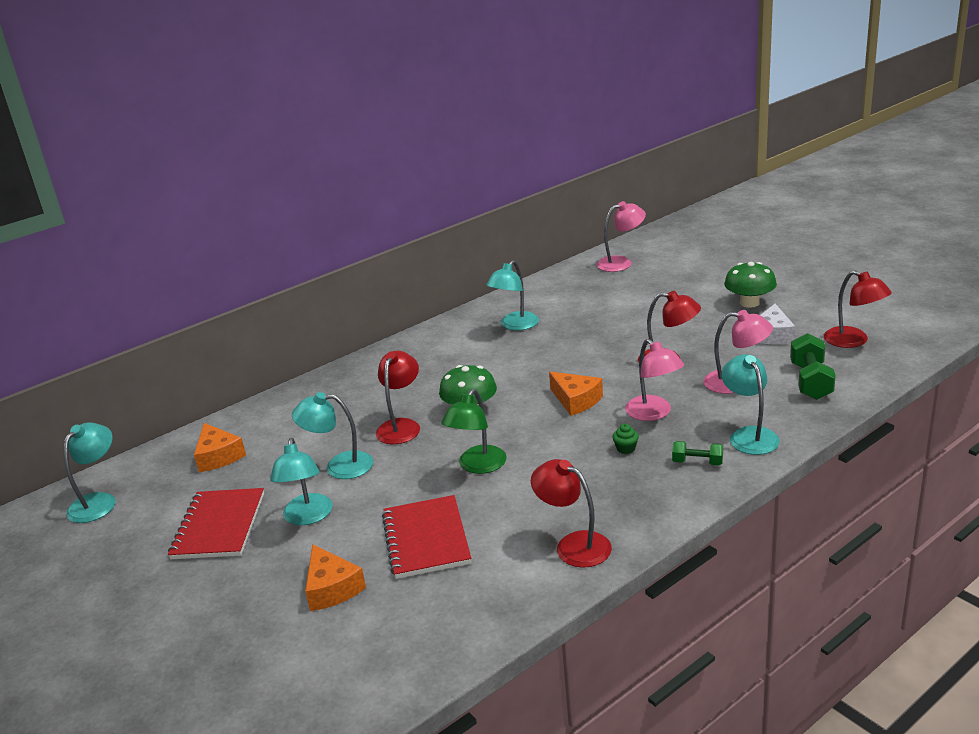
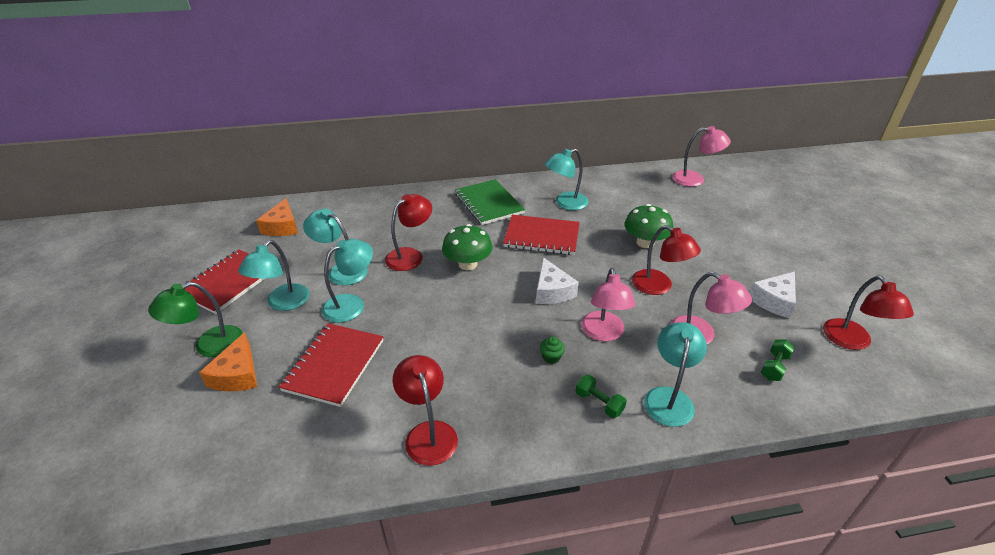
camera: 25 degrees right, 10 degrees up
turquoise lamp [64,423,116,523] -> turquoise lamp moved to [322,239,373,323]
green lamp [441,389,507,474] -> green lamp moved to [148,282,243,357]
orange cheese [549,372,603,416] -> white cheese [536,257,579,304]
green mushroom [724,262,777,308] -> green mushroom moved to [624,204,673,248]
green dumbbell [790,333,836,400] -> green dumbbell [761,340,795,381], size x0.58
none -> green notebook [455,179,525,225]
none -> red notebook [503,215,580,255]

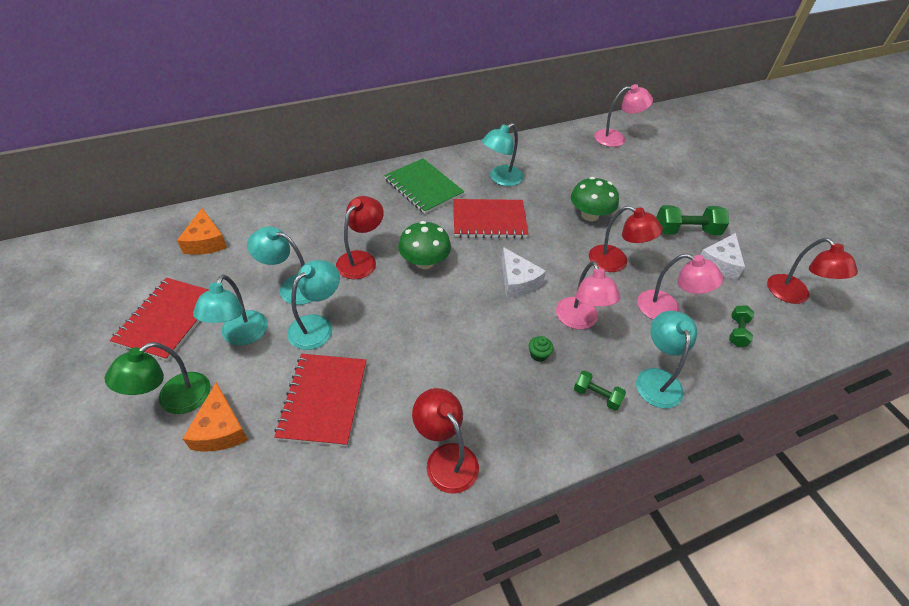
camera: 15 degrees left, 10 degrees up
none -> green dumbbell [656,205,729,235]

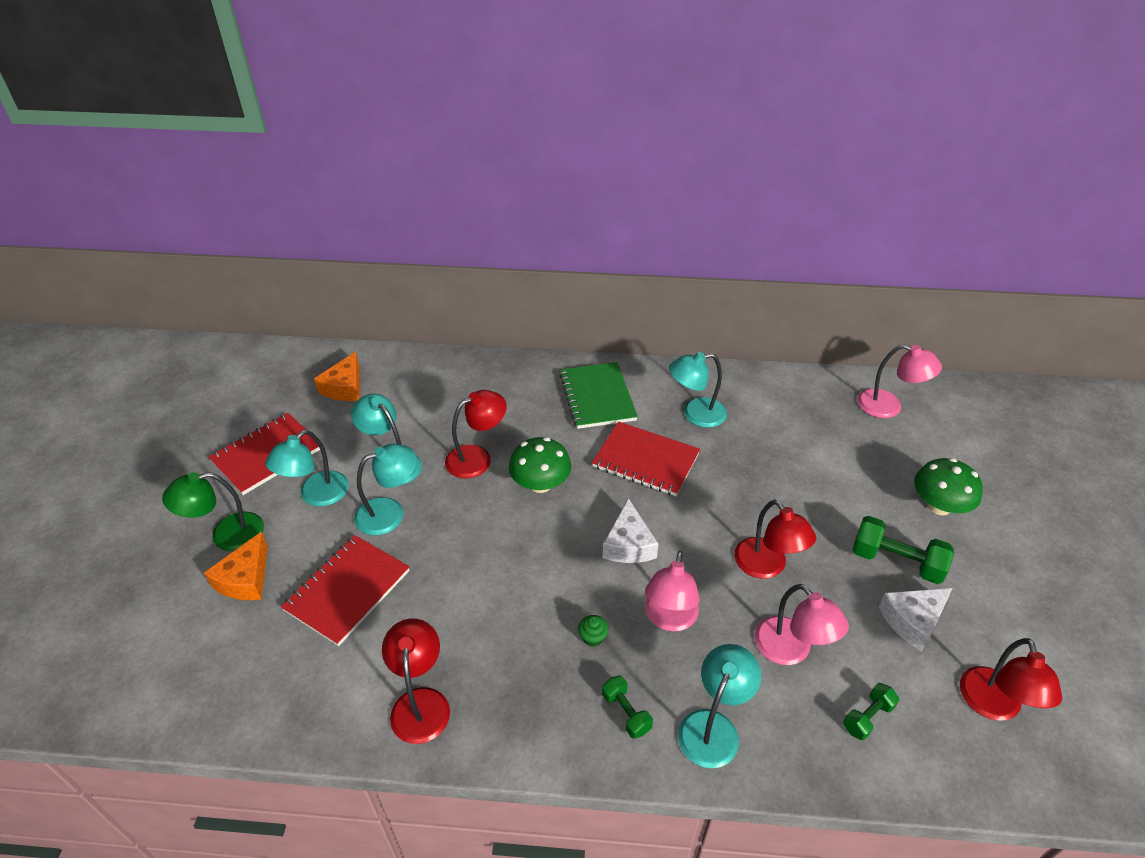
camera: 30 degrees right, 5 degrees down
green mushroom [571,177,619,221] -> green mushroom moved to [914,458,983,515]

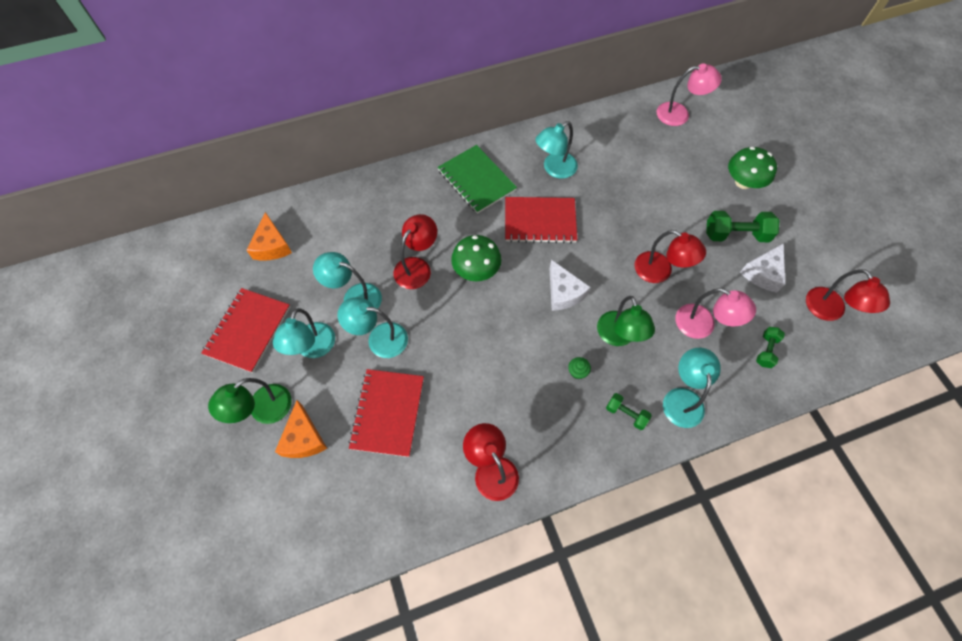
camera: 25 degrees left, 20 degrees up
turquoise lamp [354,444,417,536] -> turquoise lamp turned 120 degrees counterclockwise [337,298,408,358]
pink lamp [645,551,699,632] -> green lamp [597,296,655,346]

